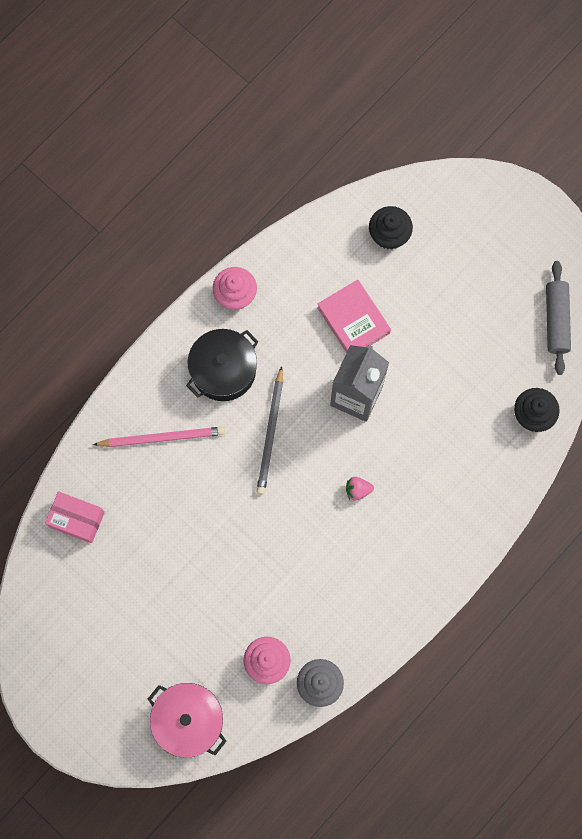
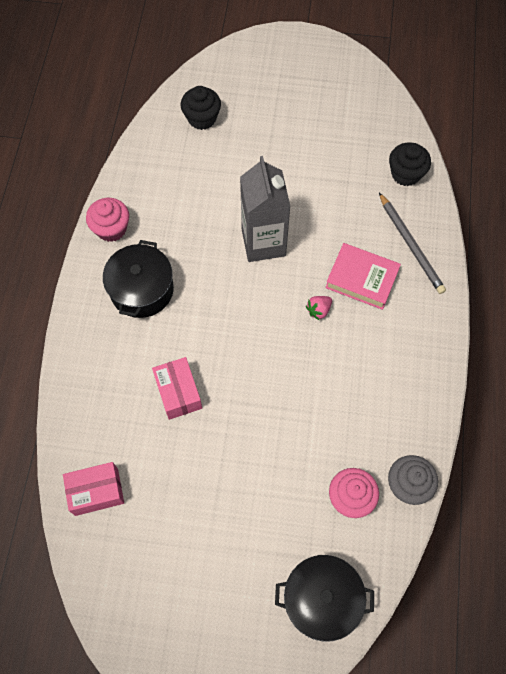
camera: 35 degrees left, 10 degrees down
pink pencil [93,427,225,447] -> none
pink pot [148,683,227,758] -> black pot [275,555,374,642]
grey pencil [256,366,283,495] -> grey pencil moved to [379,193,446,294]
pink book [317,280,391,353] -> pink book moved to [325,243,401,310]
grey rolling pin [546,261,571,375] -> none
none -> pink box [152,357,202,420]

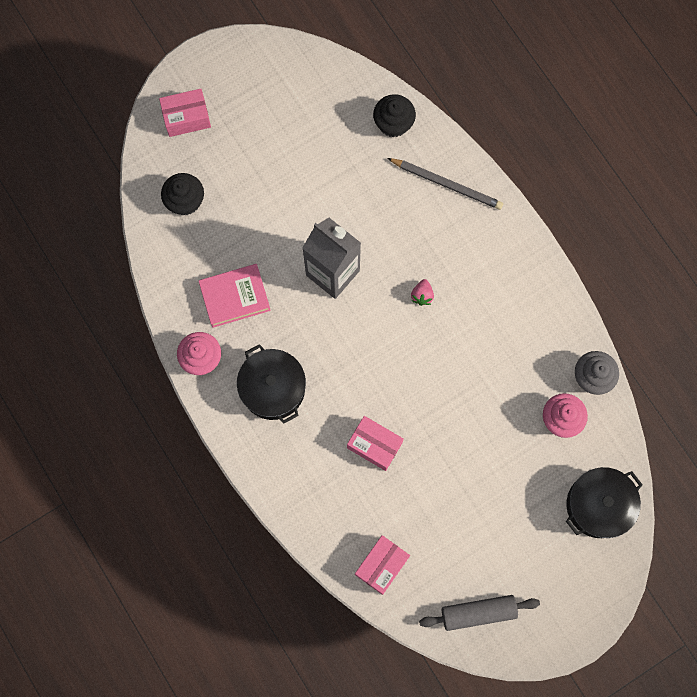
camera: 40 degrees left, 10 degrees up
pink book [325,243,401,310] -> pink book moved to [199,264,271,328]
none -> pink box [159,89,211,137]
none -> grey rolling pin [419,595,540,631]

